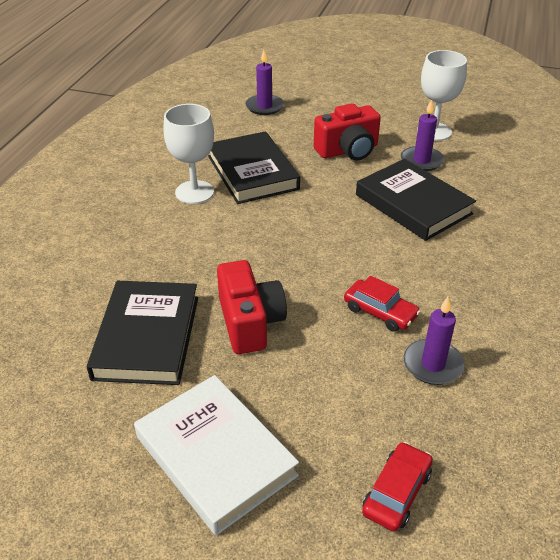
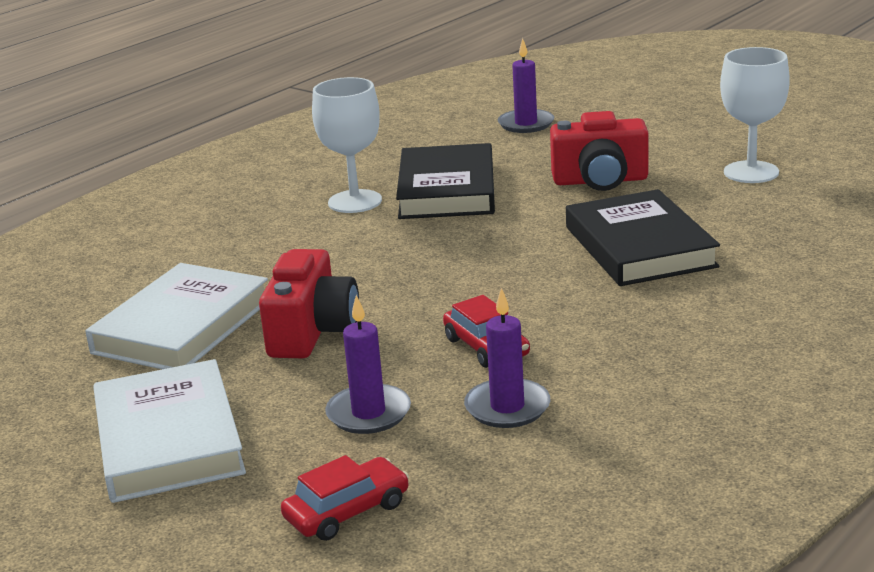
camera: 25 degrees right, 15 degrees down
black book [87,281,198,385] -> white book [85,263,268,369]
purple candle [401,100,444,171] -> purple candle moved to [325,295,411,434]

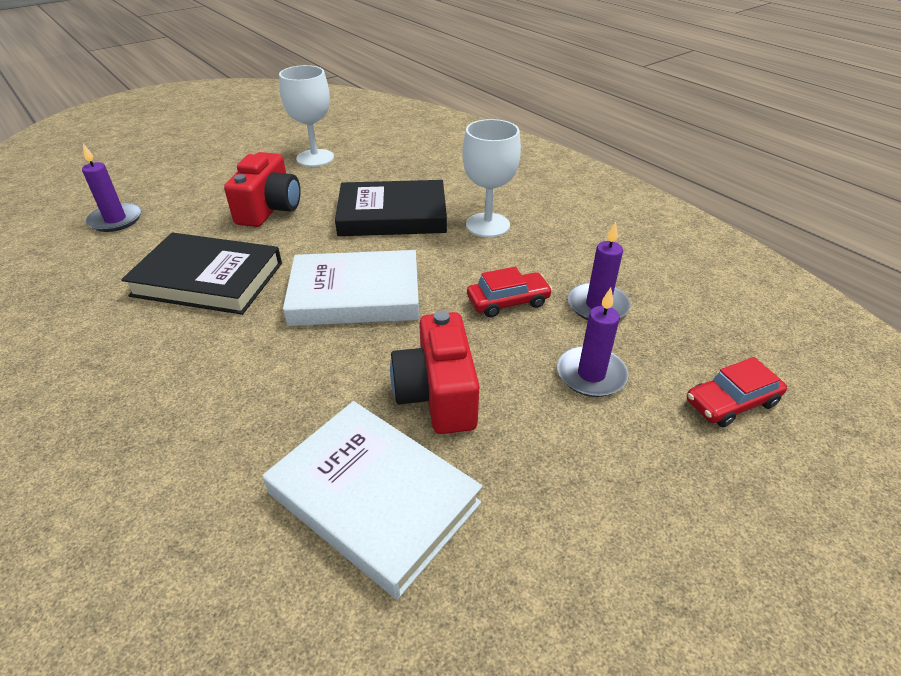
camera: 80 degrees left, 15 degrees up
white book [93,359,246,503] -> white book moved to [283,250,419,326]
red camera [259,249,359,358] -> red camera turned 120 degrees counterclockwise [390,311,479,434]
red car [281,455,409,541] -> red car turned 90 degrees counterclockwise [687,357,787,427]
white goblet [312,77,382,213] -> white goblet moved to [462,119,521,237]

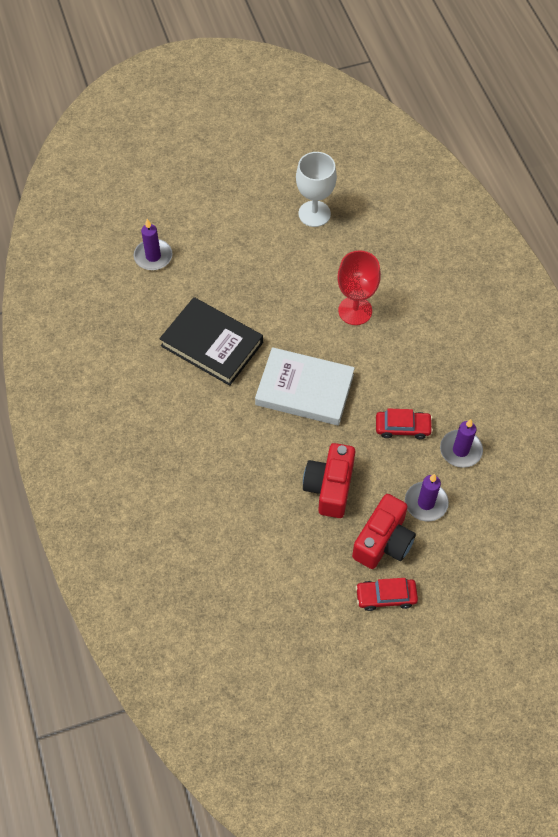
camera: 20 degrees right, 20 degrees up
red camera [224,152,300,227] -> red camera moved to [352,494,416,569]
white book [263,401,483,599] -> none
black book [335,180,447,236] -> red goblet [337,250,381,325]
white goblet [462,119,521,237] -> none
red car [687,357,787,427] -> red car moved to [355,578,418,611]

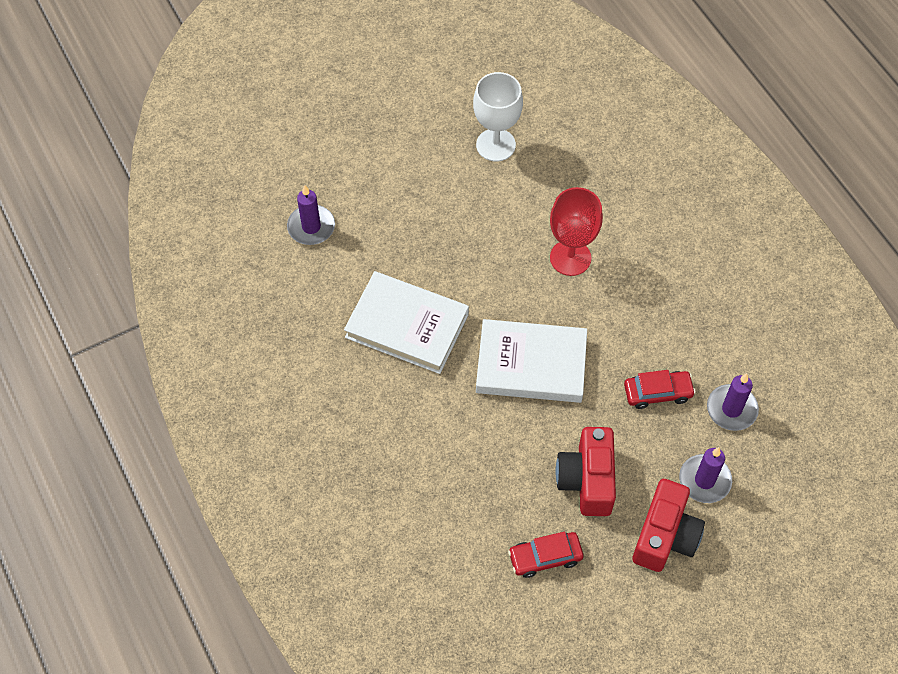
camera: 10 degrees left, 0 degrees up
black book [159,297,263,386] -> white book [344,271,469,374]
red car [355,578,418,611] -> red car moved to [508,531,583,578]

